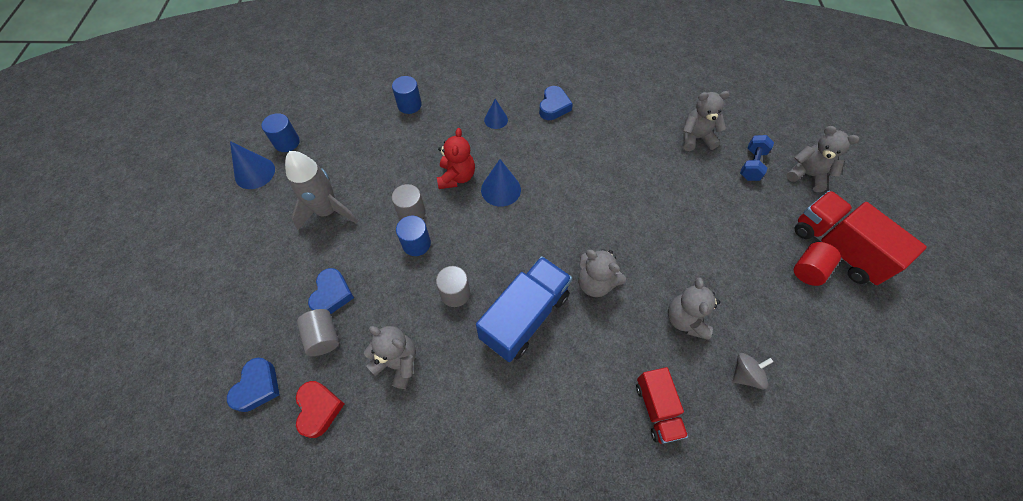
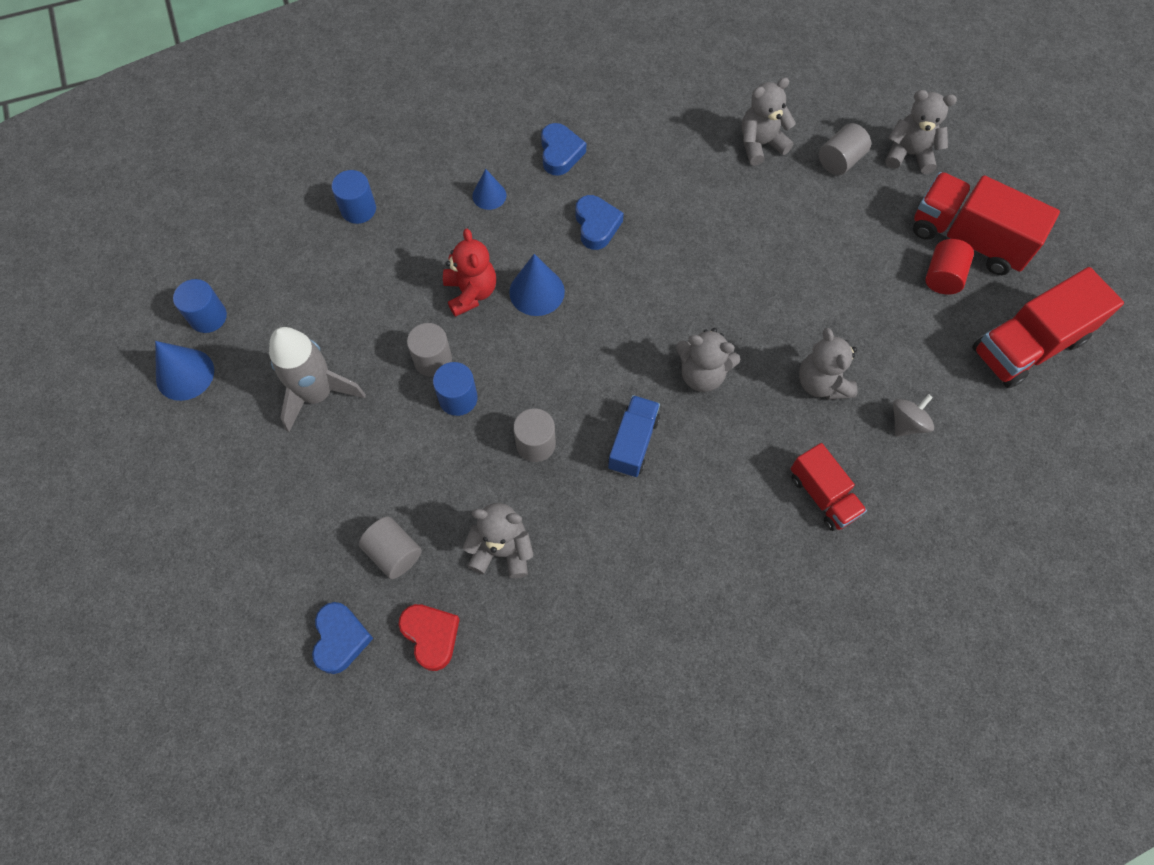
camera: 20 degrees left, 5 degrees up
blue heart [308,268,354,314] -> blue heart moved to [576,195,624,250]
blue truck [476,256,572,362] -> blue truck [608,395,660,477], size x0.60
blue dumbbell [740,135,774,181] -> grey cylinder [819,123,871,175]
none -> red truck [972,267,1124,389]

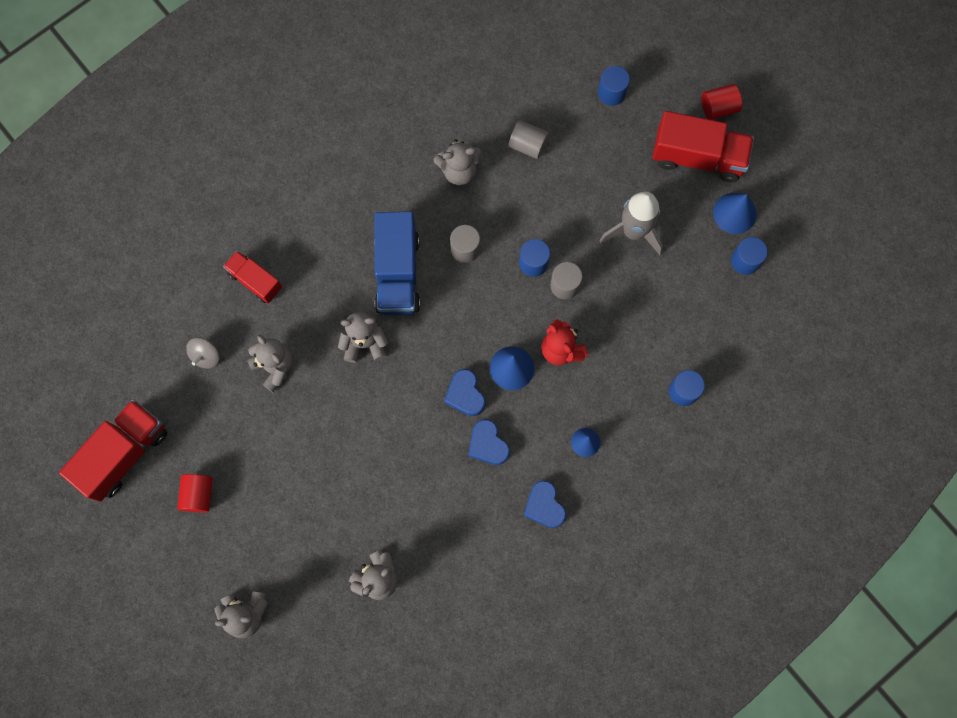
camera: 160 degrees right, 10 degrees up
blue heart [312,602,374,674] -> blue heart moved to [444,369,485,416]
red heart [398,604,460,671] -> none
blue truck [608,395,660,477] -> blue truck [374,211,420,315], size x1.68
grey cylinder [819,123,871,175] -> none
red truck [913,172,1060,275] -> red truck moved to [652,111,754,182]
none -> blue cylinder [598,66,630,106]
none -> red cylinder [701,84,742,120]

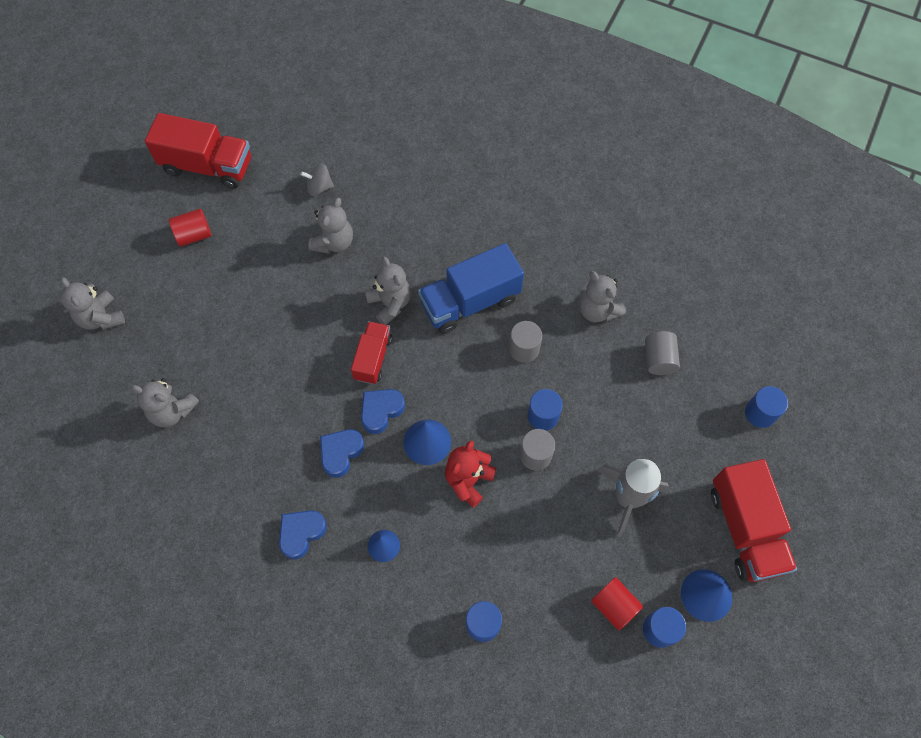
camera: 65 degrees right, 10 degrees down
red truck [223,251,282,303] -> red truck moved to [351,321,392,384]
red cylinder [701,84,742,120] -> red cylinder moved to [591,577,643,630]

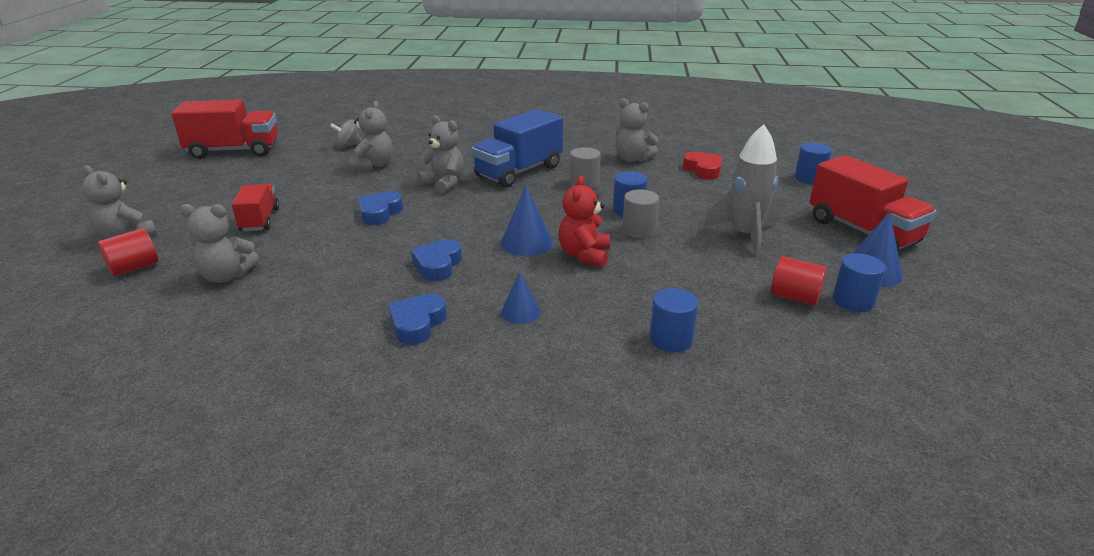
camera: 20 degrees left, 35 degrees down
red cylinder [169,209,211,247] -> red cylinder moved to [98,228,158,276]
red truck [351,321,392,384] -> red truck moved to [232,184,280,231]
blue heart [361,389,405,434] -> blue heart moved to [358,191,403,225]
grey cylinder [645,331,680,375] -> red heart [683,152,722,180]

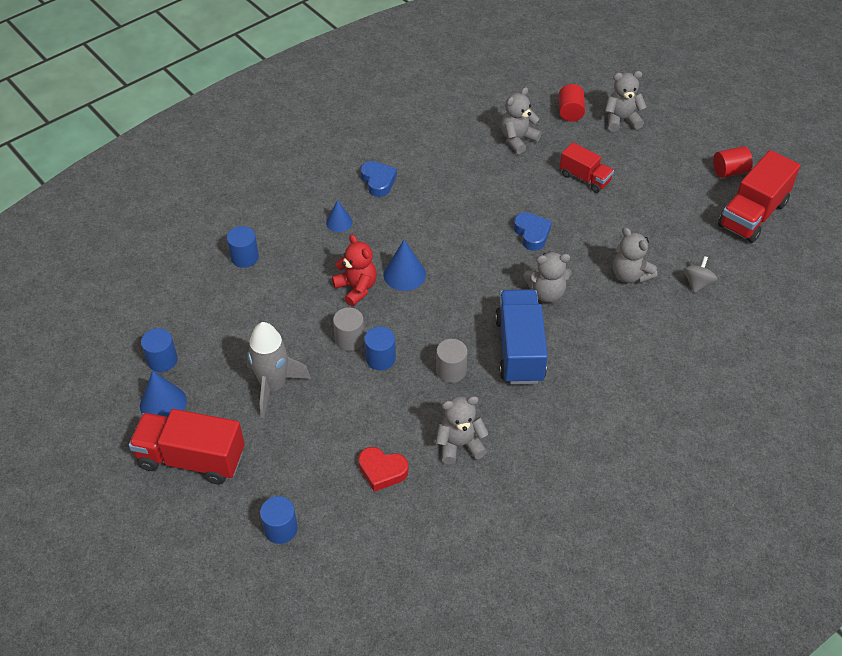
camera: 135 degrees right, 20 degrees up
blue heart [411,239,462,281] -> none
red cylinder [770,256,827,306] -> red cylinder moved to [713,146,753,178]

